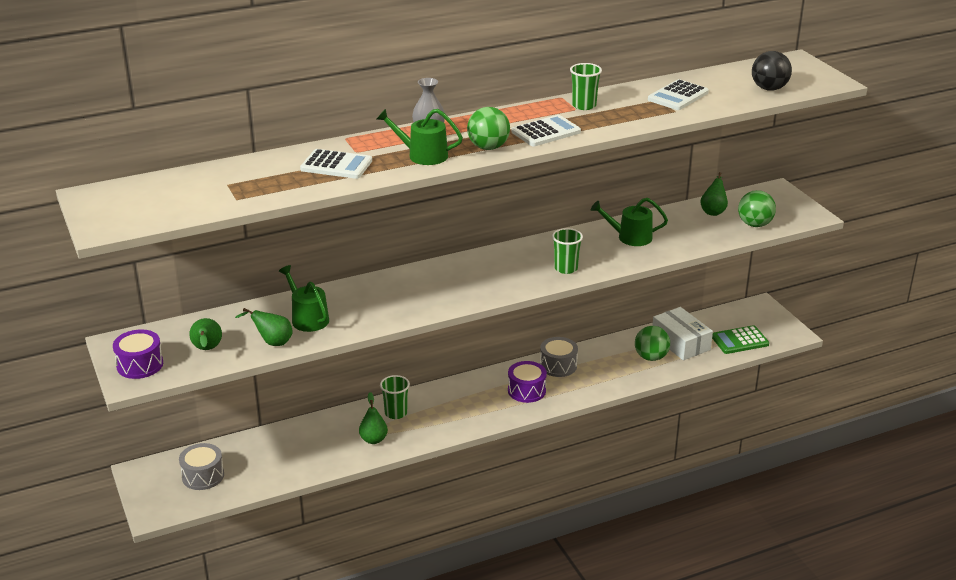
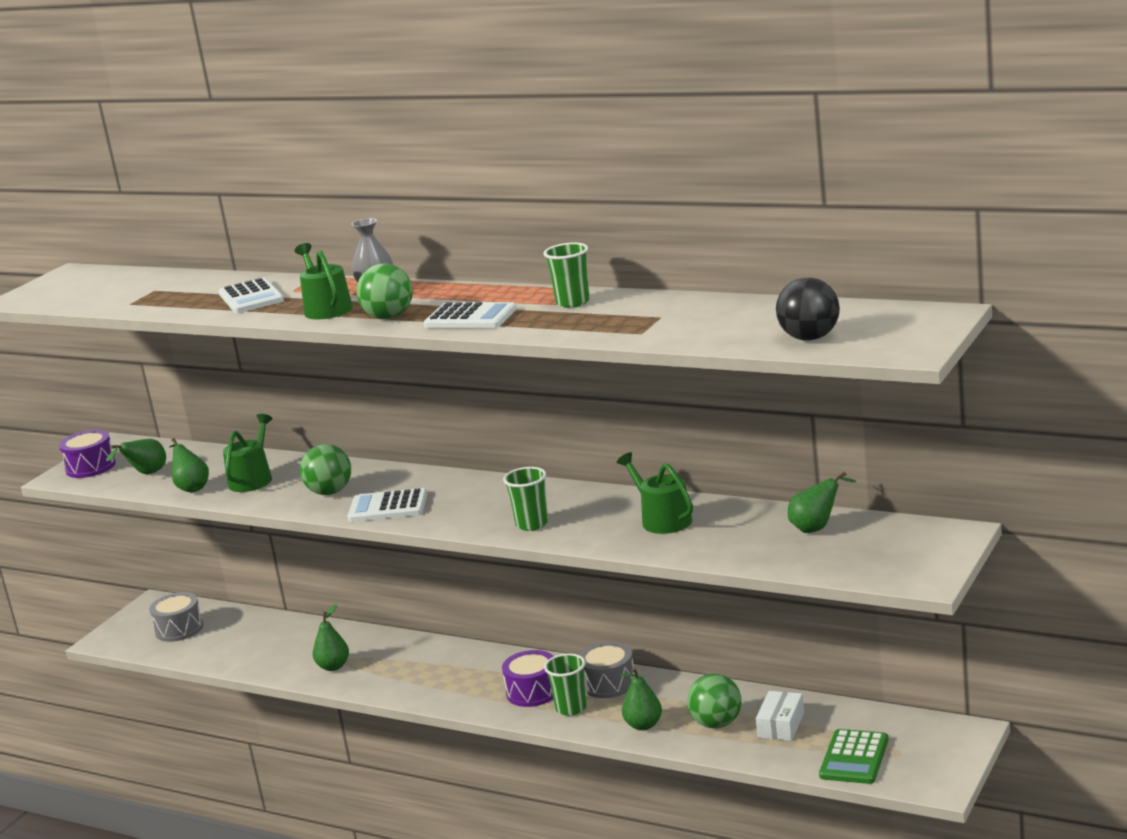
camera: 55 degrees right, 10 degrees down
green cup [380,375,410,419] -> green cup moved to [544,653,587,716]
white calculator [648,79,709,110] -> white calculator moved to [348,488,428,522]
white box [652,307,713,360] -> white box [756,691,804,741], size x0.63
green calculator [712,325,769,354] -> green calculator turned 105 degrees counterclockwise [819,729,888,784]
green ball [738,190,776,227] -> green ball moved to [300,444,351,495]
none -> green pear [620,667,662,730]

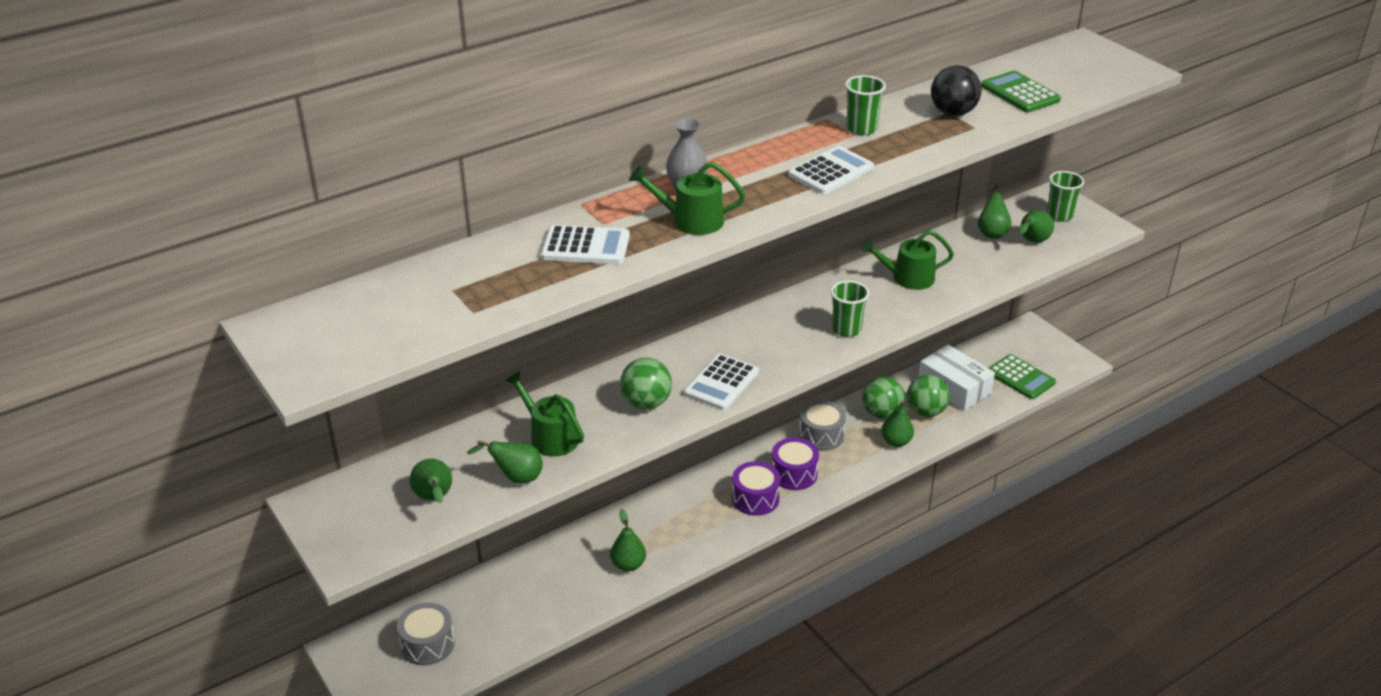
camera: 65 degrees left, 15 degrees up
purple drum [59,430,116,478] -> purple drum moved to [732,461,781,516]
green ball [356,264,413,319] -> green ball moved to [862,376,905,419]
green cup [544,653,587,716] -> green cup moved to [1047,171,1084,222]
white box [756,691,804,741] -> white box [918,344,995,411], size x1.58
black ball [776,278,840,340] -> black ball moved to [931,65,982,116]
none -> green calculator [981,71,1061,113]
none -> green pear [1019,210,1054,243]

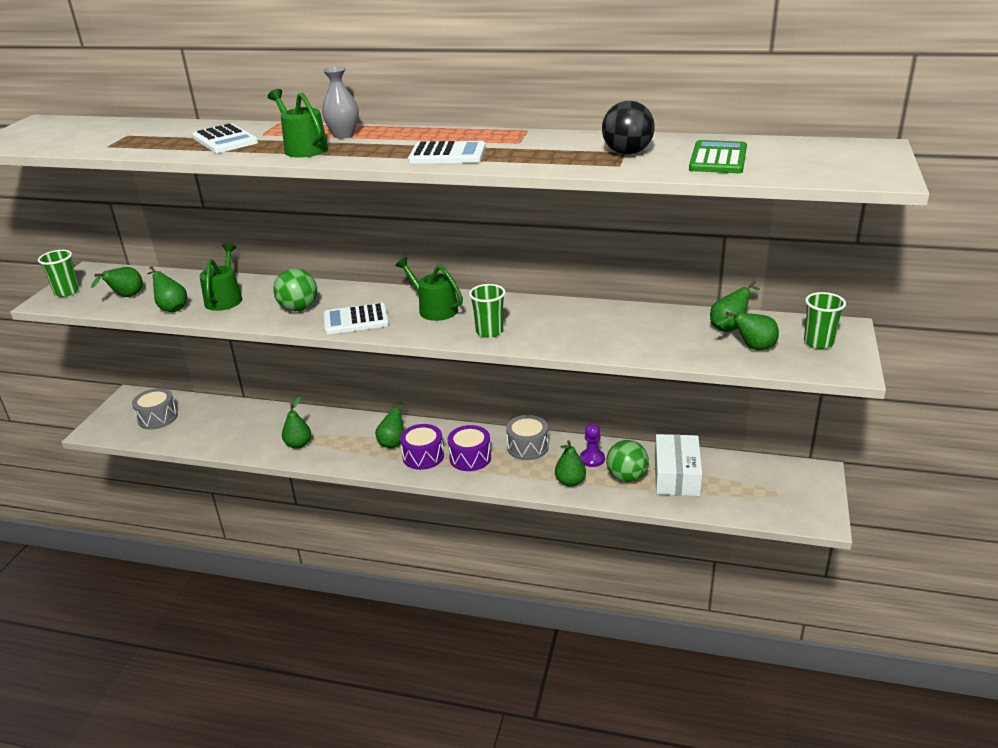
camera: 50 degrees right, 5 degrees down
green cup [845,75,886,135] -> green cup moved to [38,250,79,297]
green watering can [861,230,954,290] -> green watering can moved to [396,257,463,321]
green ball [862,376,905,419] -> purple pawn [580,424,605,467]
green calculator [989,354,1056,399] -> none
none -> green pear [375,400,404,448]

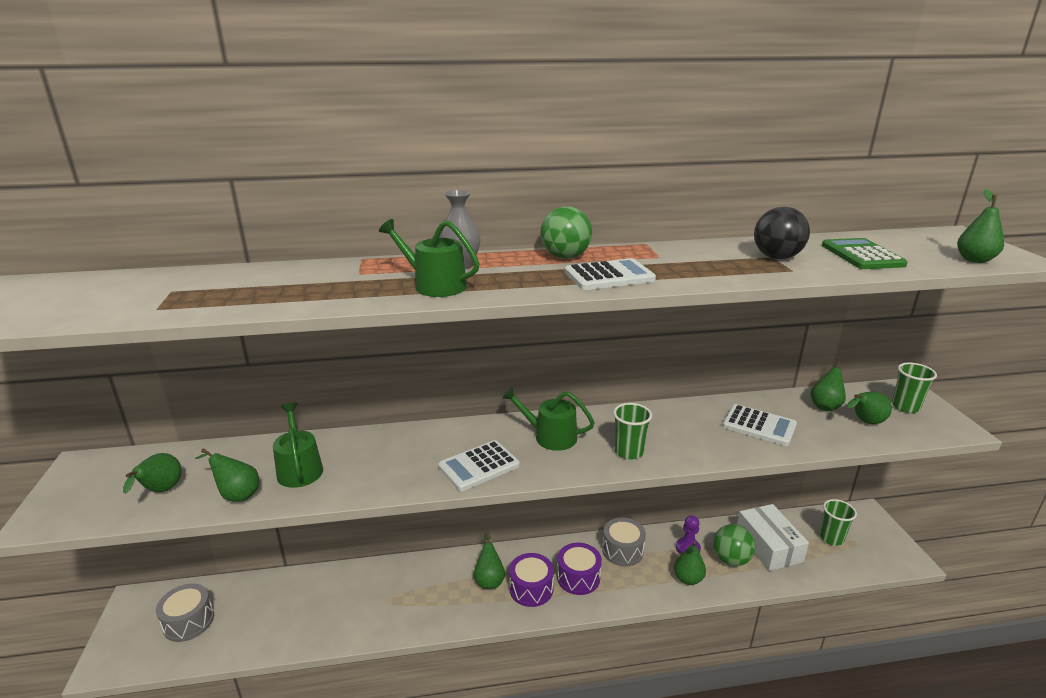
camera: 25 degrees left, 5 degrees down
green cup [38,250,79,297] -> green cup moved to [819,499,857,545]
white calculator [192,123,258,153] -> white calculator moved to [722,404,797,446]
green ball [273,268,317,311] -> green ball moved to [540,206,592,259]
green pear [282,396,311,449] -> green pear moved to [957,190,1004,263]

